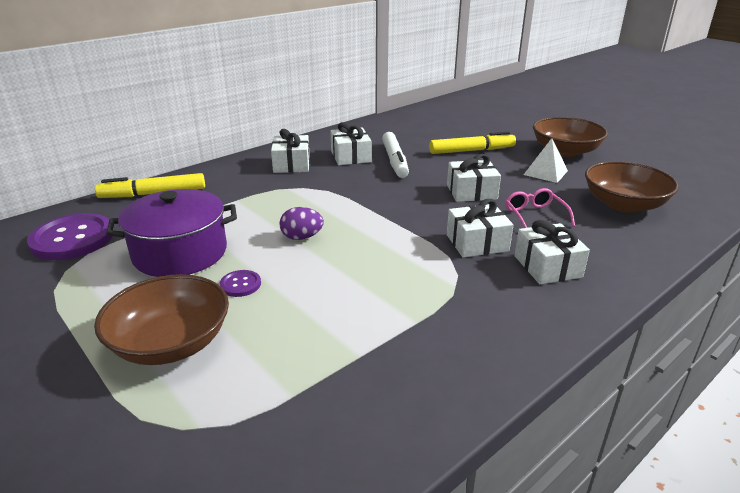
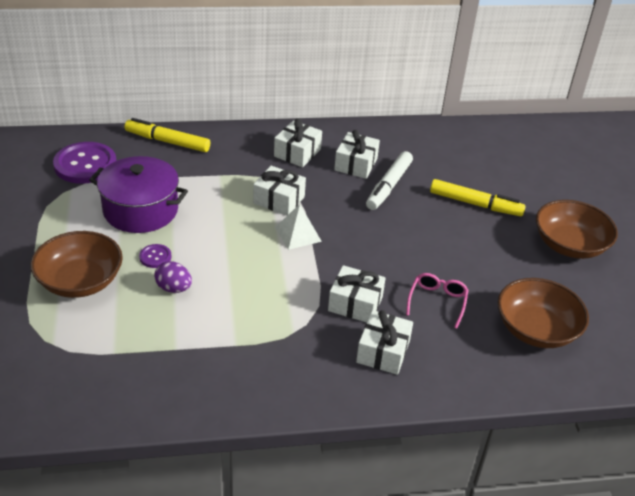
camera: 30 degrees right, 10 degrees up
purple egg [279,207,324,240] -> purple egg moved to [154,261,192,293]
white gift [447,154,501,202] -> white gift moved to [253,166,306,216]
white pyramid [524,138,568,183] -> white pyramid moved to [275,204,322,250]

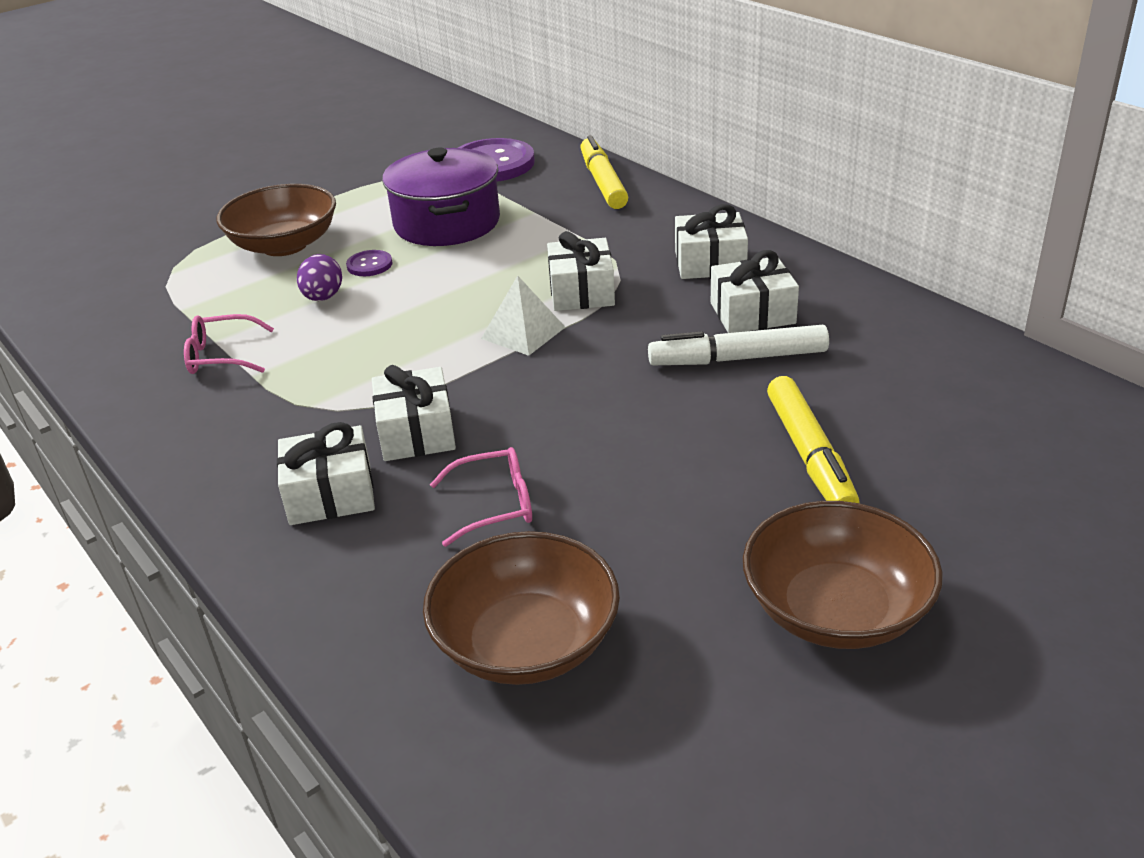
camera: 65 degrees right, 5 degrees down
none -> pink glasses [184,314,274,374]

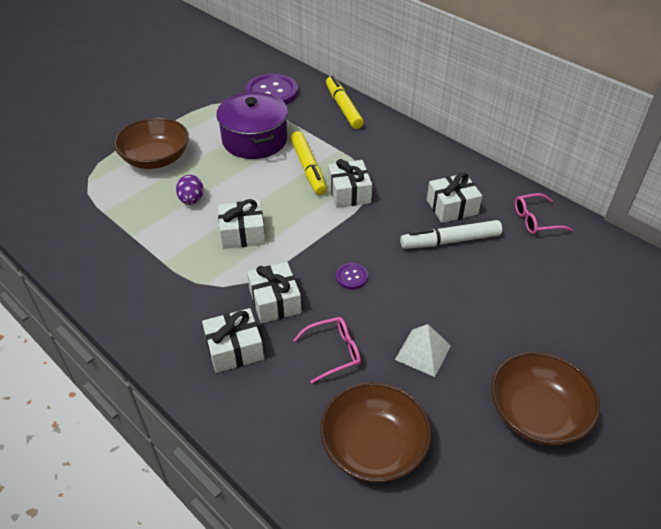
camera: 10 degrees left, 10 degrees up
pink glasses [184,314,274,374] -> pink glasses moved to [515,193,573,234]
purple button [346,250,393,276] -> purple button moved to [336,263,368,289]
white pyramid [481,276,565,356] -> white pyramid moved to [395,324,451,377]
white gift [675,204,748,279] -> white gift moved to [218,199,265,249]
yellow marker [767,376,859,503] -> yellow marker moved to [290,131,327,195]

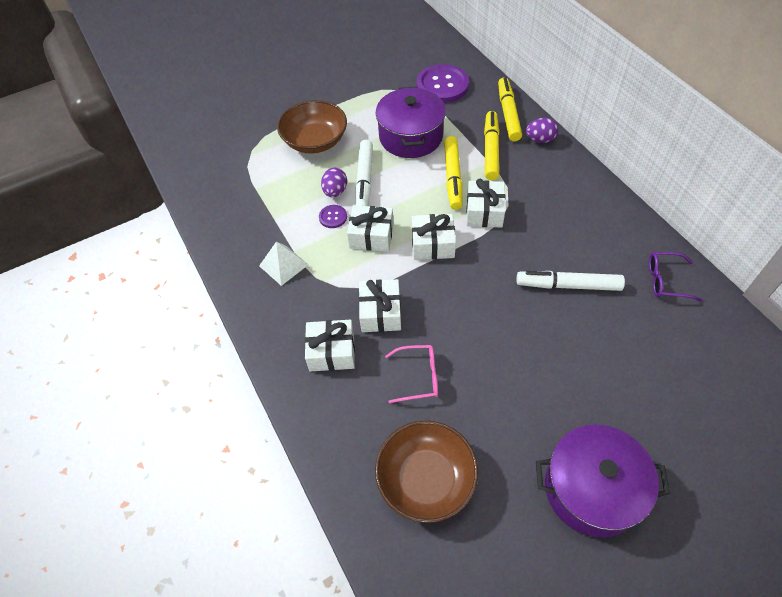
camera: 20 degrees right, 10 degrees up
purple button [336,263,368,289] -> purple button moved to [319,205,347,228]
white pyramid [395,324,451,377] -> white pyramid moved to [259,242,308,286]
white gift [427,172,482,223] -> white gift moved to [412,214,456,260]
brown bowl [491,352,600,445] -> purple pot [536,424,670,538]
pink glasses [515,193,573,234] -> purple glasses [649,252,703,302]
none -> white marker [355,140,373,206]
none -> yellow marker [484,111,499,180]
none -> purple egg [526,118,558,143]

